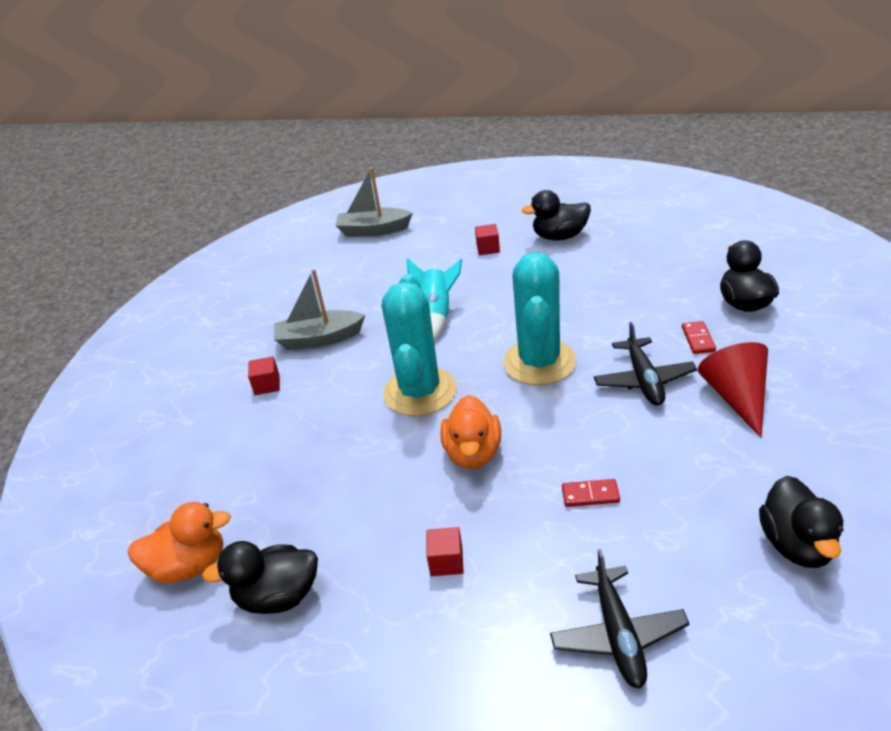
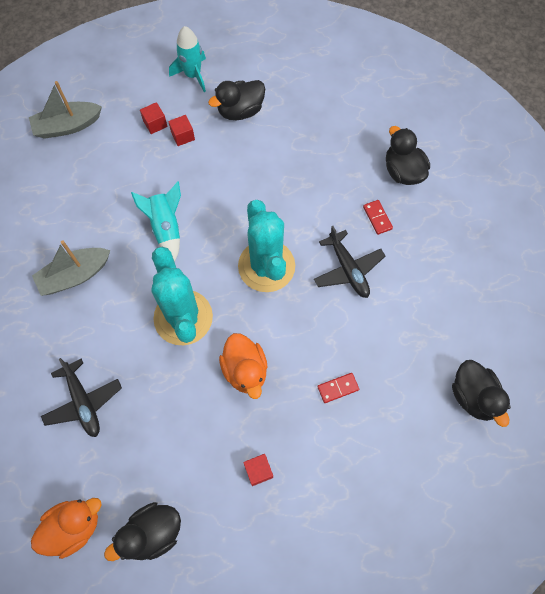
camera: 25 degrees left, 30 degrees up
red cube [248,356,280,395] -> red cube moved to [140,102,168,134]
black plane [550,549,689,689] -> black plane moved to [41,358,122,437]
red cone [698,342,768,438] -> none
none -> turquoise rocket [169,26,206,92]

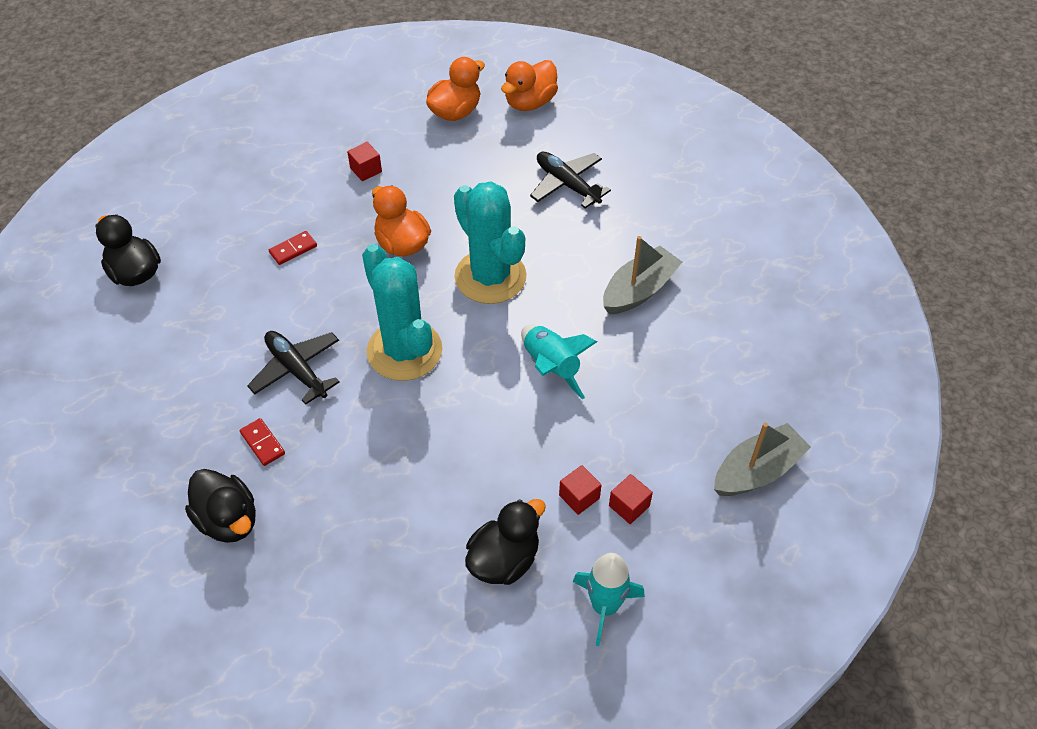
camera: 165 degrees right, 15 degrees down
black duck [104,502,181,561] -> orange duck [426,57,485,121]

